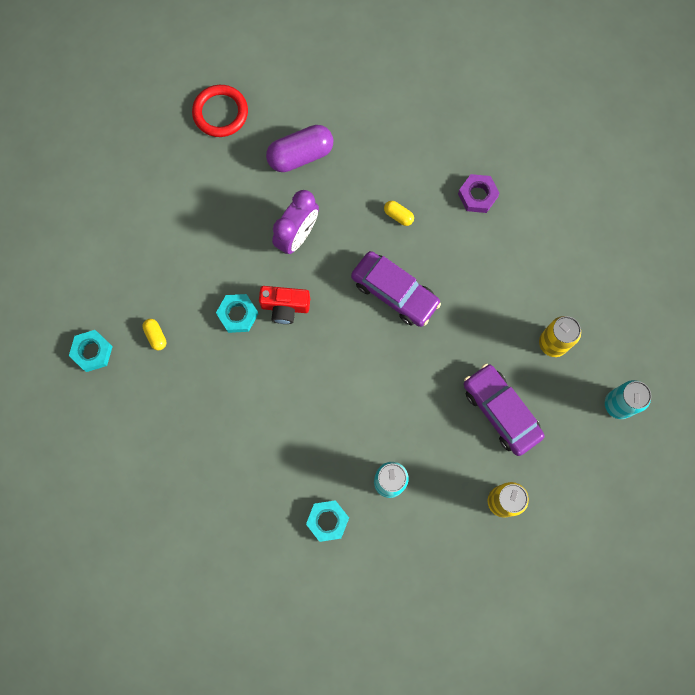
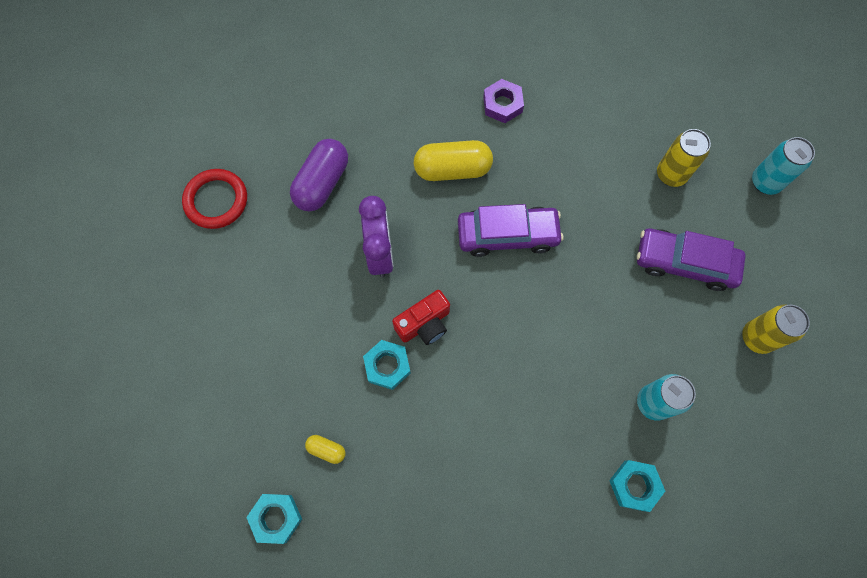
camera: 40 degrees left, 5 degrees down
yellow capsule [384,201,414,226] -> yellow capsule [414,140,493,181], size x2.13

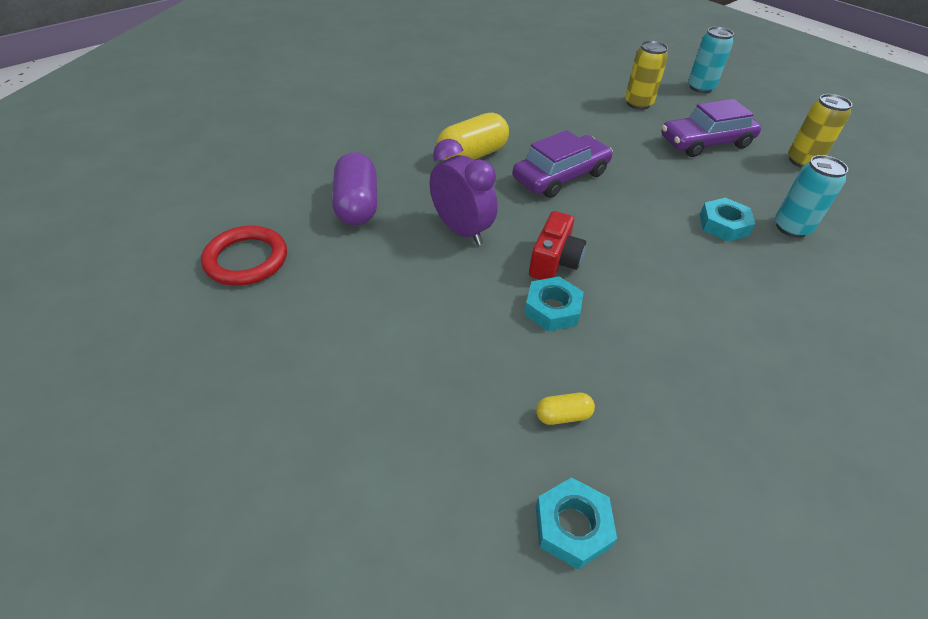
camera: 35 degrees left, 25 degrees down
purple nut [483,79,524,123] -> none
turquoise nut [609,460,665,512] -> turquoise nut moved to [700,198,755,242]

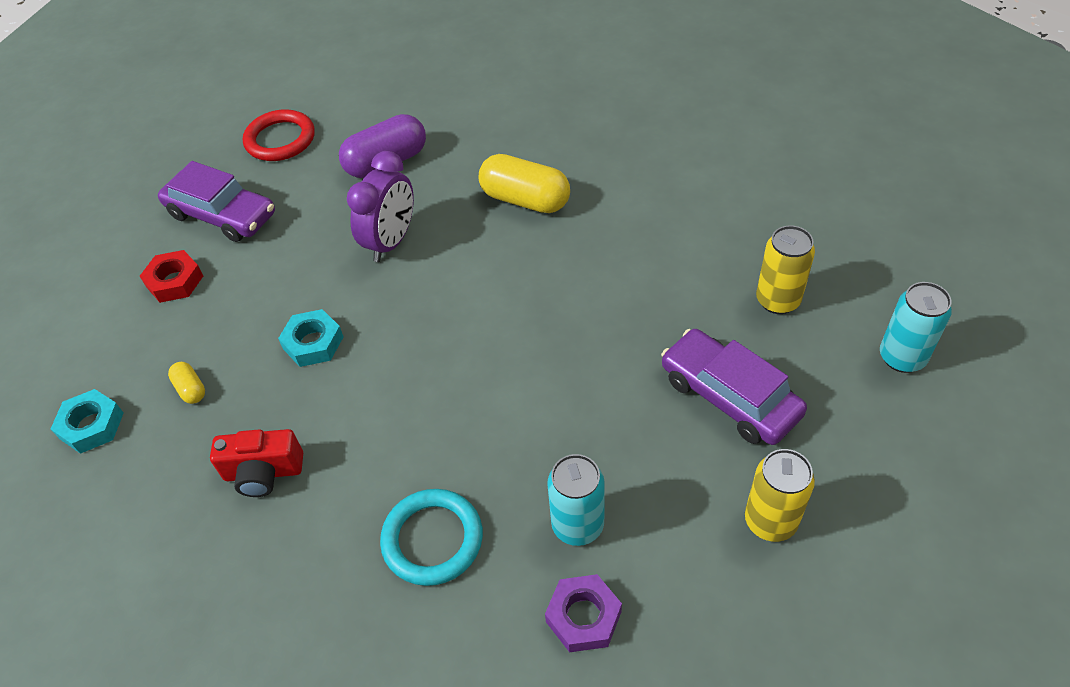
camera: 70 degrees right, 5 degrees up
purple car [513,130,613,198] -> purple car moved to [158,161,275,242]
red camera [529,211,586,280] -> red camera moved to [210,429,303,497]
turquoise nut [700,198,755,242] -> none
none -> red nut [140,250,203,303]
none -> turquoise ring [380,489,483,586]
none -> purple nut [545,574,622,652]

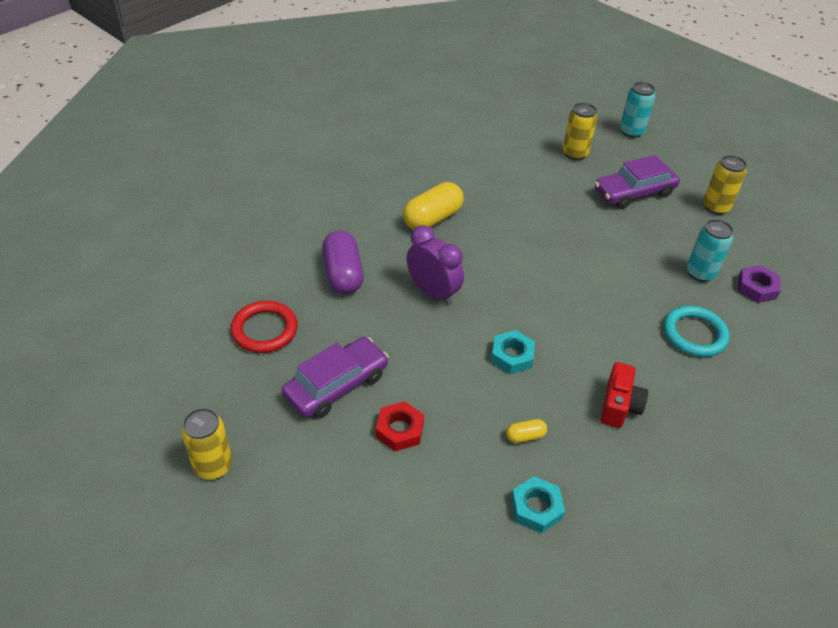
camera: 75 degrees left, 5 degrees down
none -> yellow can [181,408,232,480]

